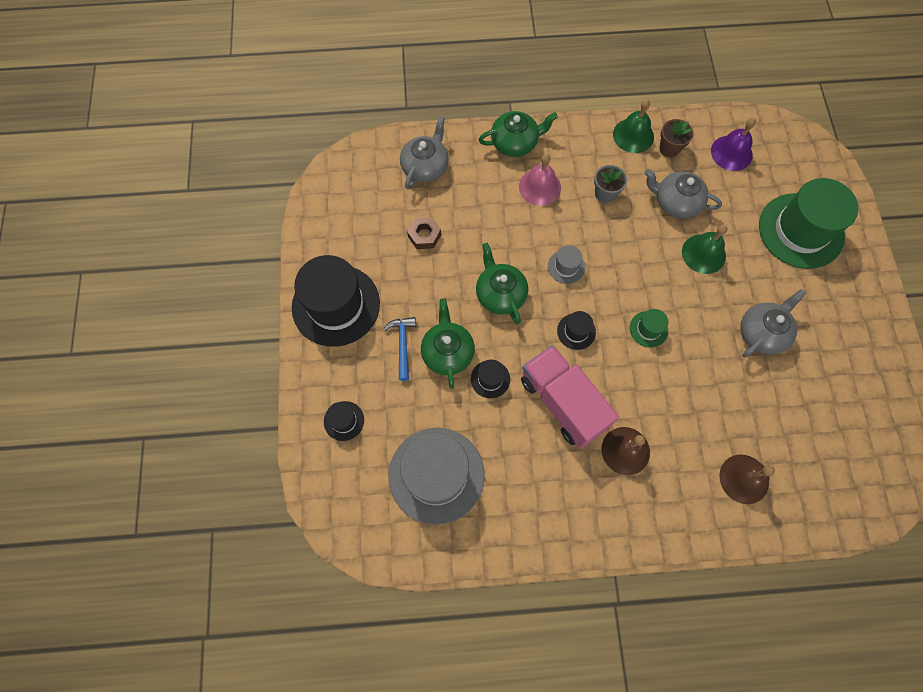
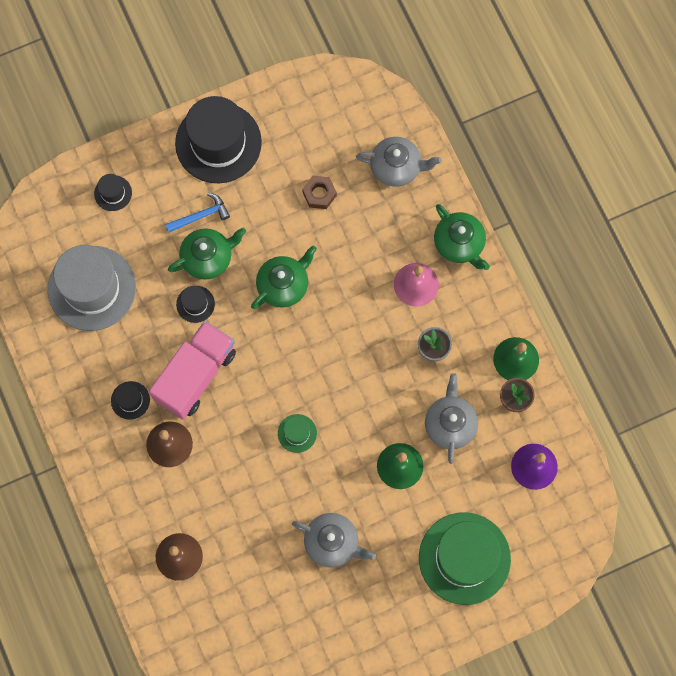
camera: 70 degrees right, 5 degrees up
grey hat [548,245,585,284] -> none
black hat [557,311,596,350] -> black hat moved to [111,381,150,420]

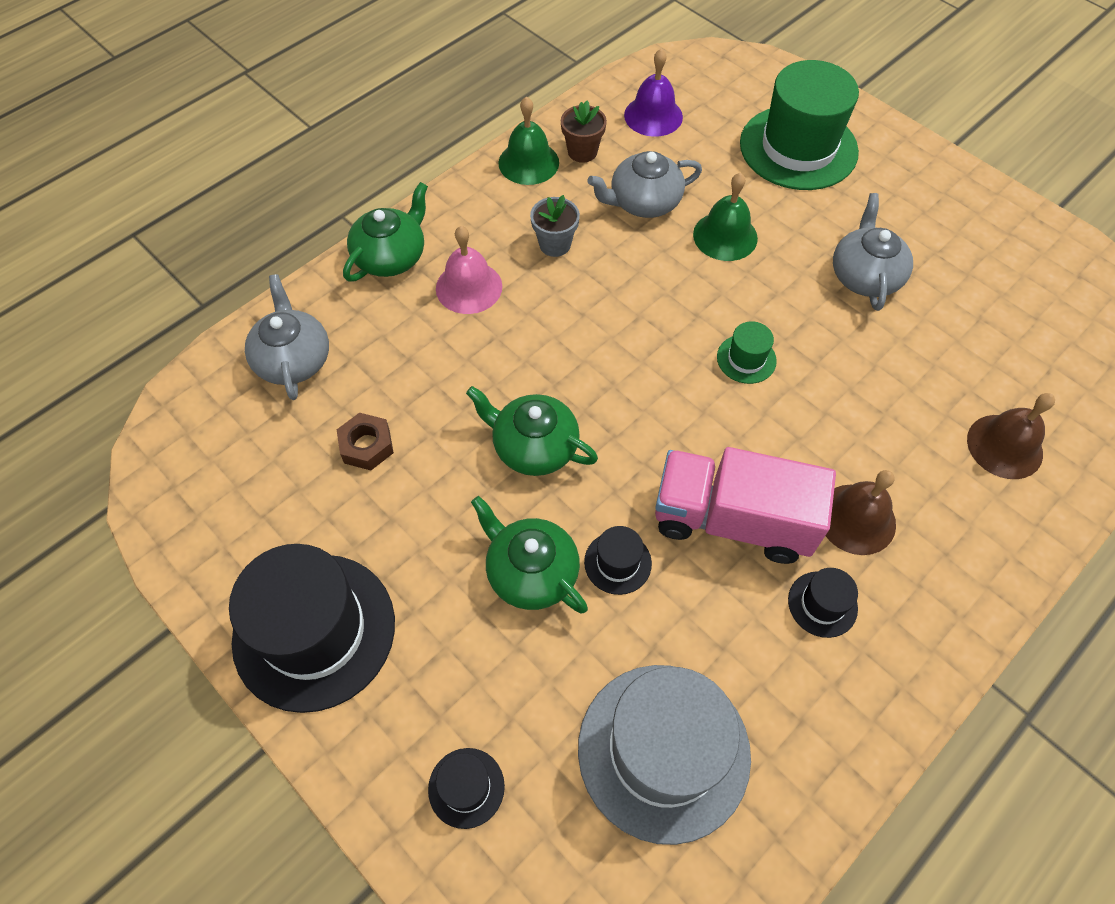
camera: 110 degrees left, 15 degrees down
blue hammer [165,193,230,233] -> none

